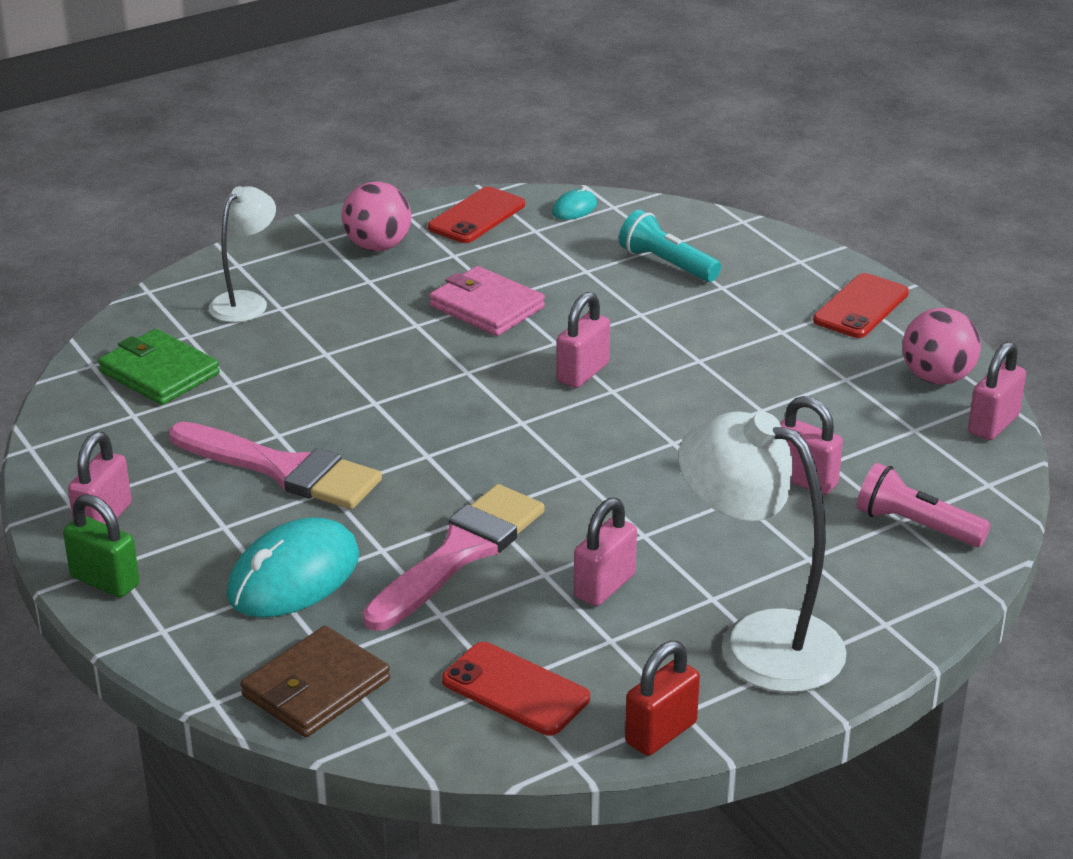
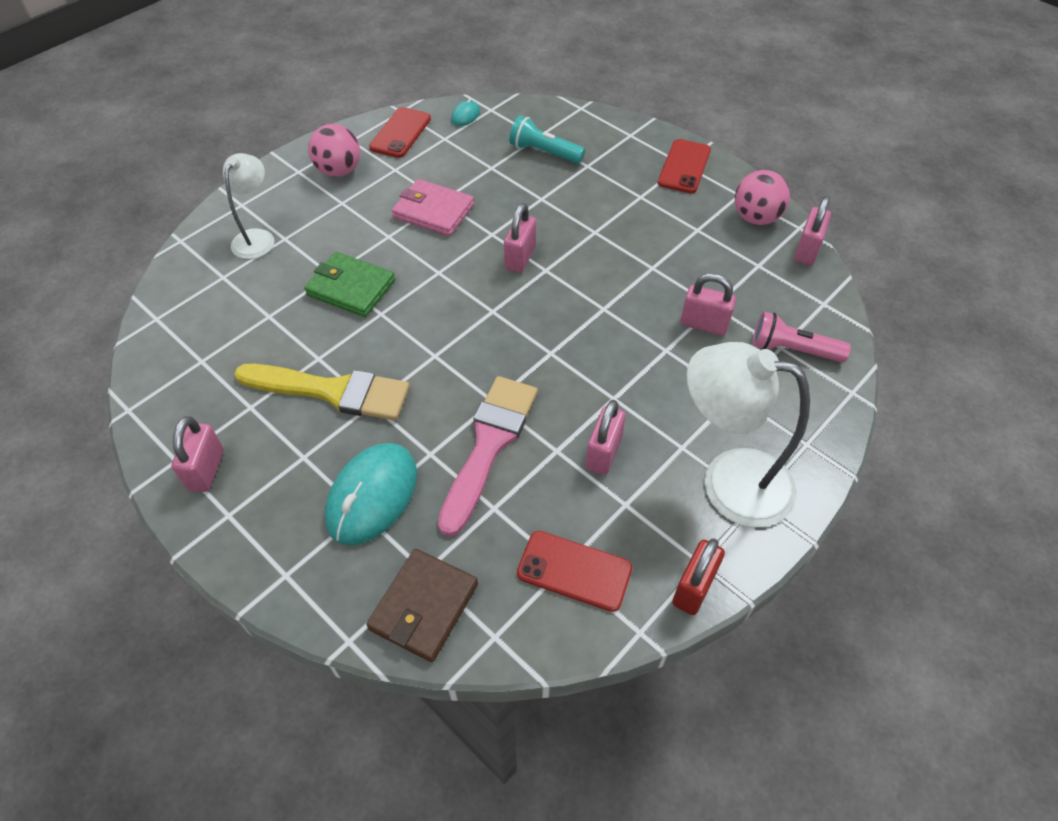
camera: 15 degrees left, 20 degrees up
green padlock [63,494,139,598] -> none
green wallet [98,329,220,405] -> green wallet moved to [304,252,395,317]
pink brush [169,422,382,509] -> yellow brush [234,364,410,421]

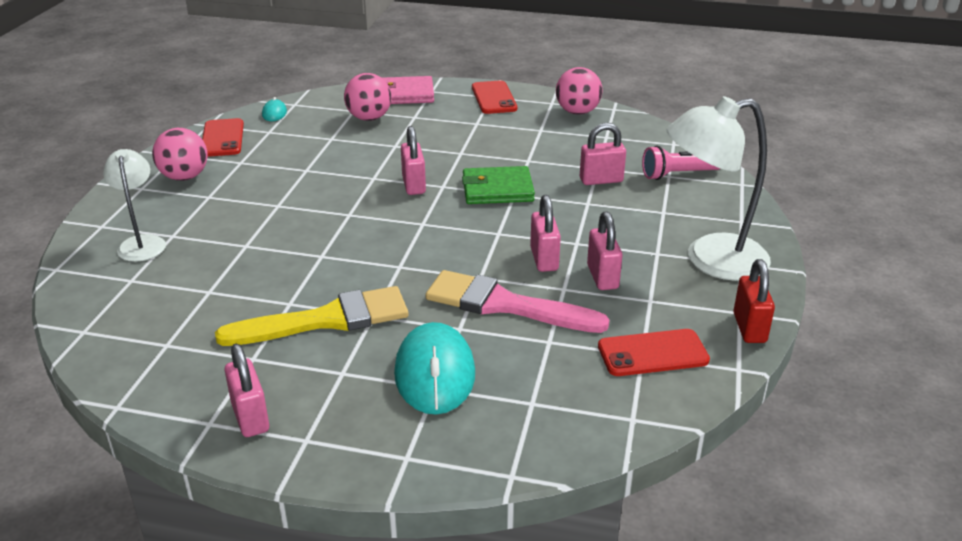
camera: 30 degrees left, 20 degrees down
green wallet [304,252,395,317] -> green wallet moved to [462,166,535,204]
brown wallet [366,549,478,662] -> none
pink wallet [392,179,474,236] -> pink wallet moved to [382,76,434,104]
pink brush [438,376,538,537] -> pink brush turned 60 degrees counterclockwise [426,270,609,333]
turquoise flashlight [509,115,585,164] -> pink ball [344,73,391,121]
pink padlock [794,196,831,265] -> pink padlock moved to [530,195,561,272]

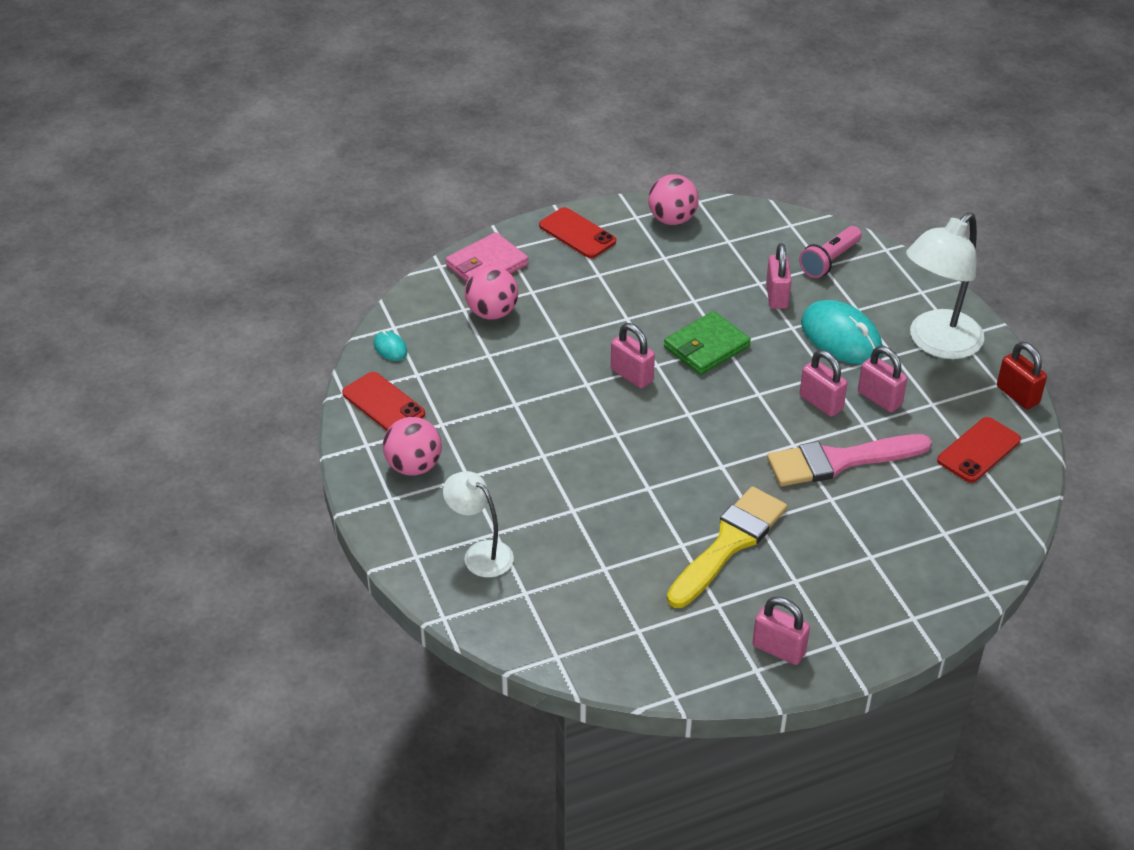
camera: 35 degrees left, 10 degrees up
turquoise mouse [394,322,475,415] -> turquoise mouse moved to [801,300,882,364]
pink padlock [580,123,626,185] -> pink padlock turned 45 degrees counterclockwise [766,243,792,309]

